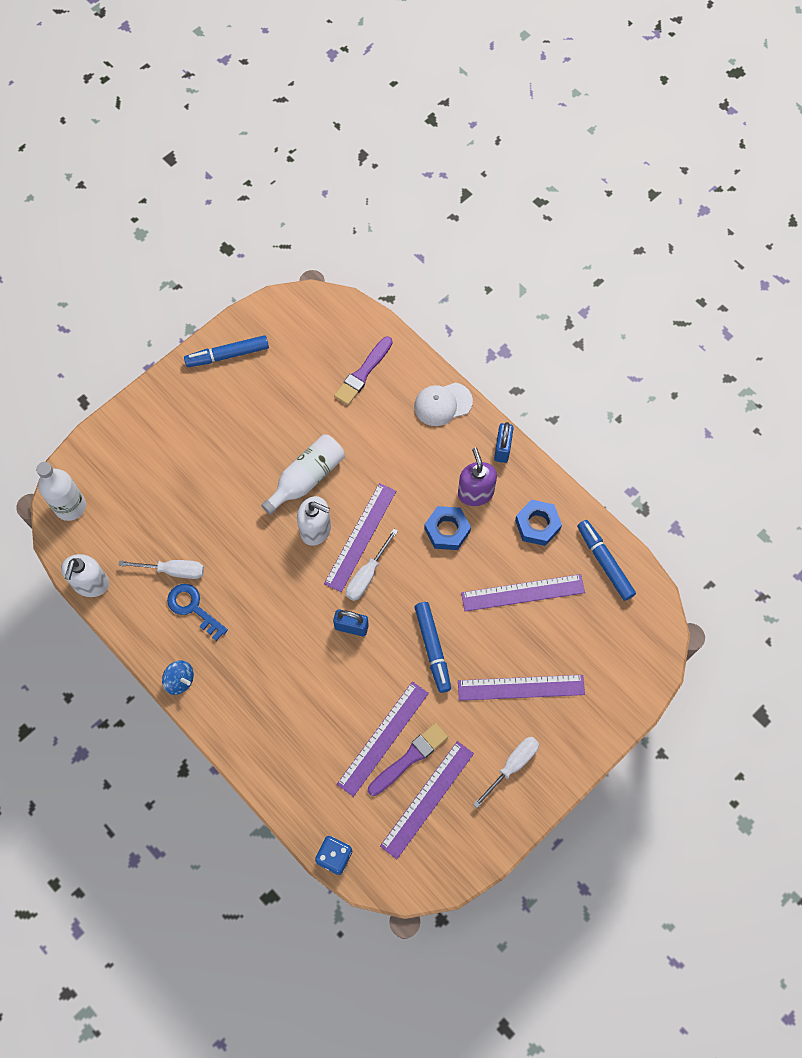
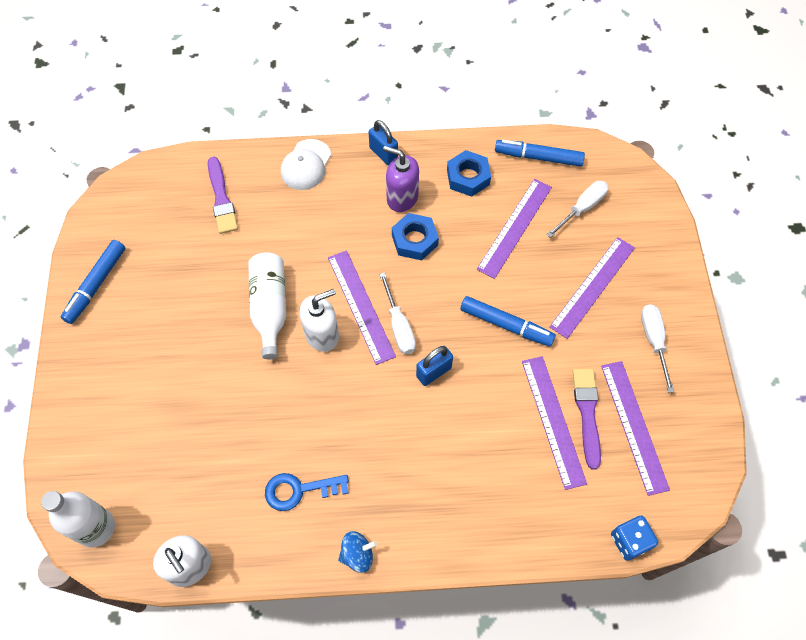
camera: 50 degrees left, 5 degrees down
white screwdriver [118,560,204,579] -> white screwdriver moved to [546,181,609,238]

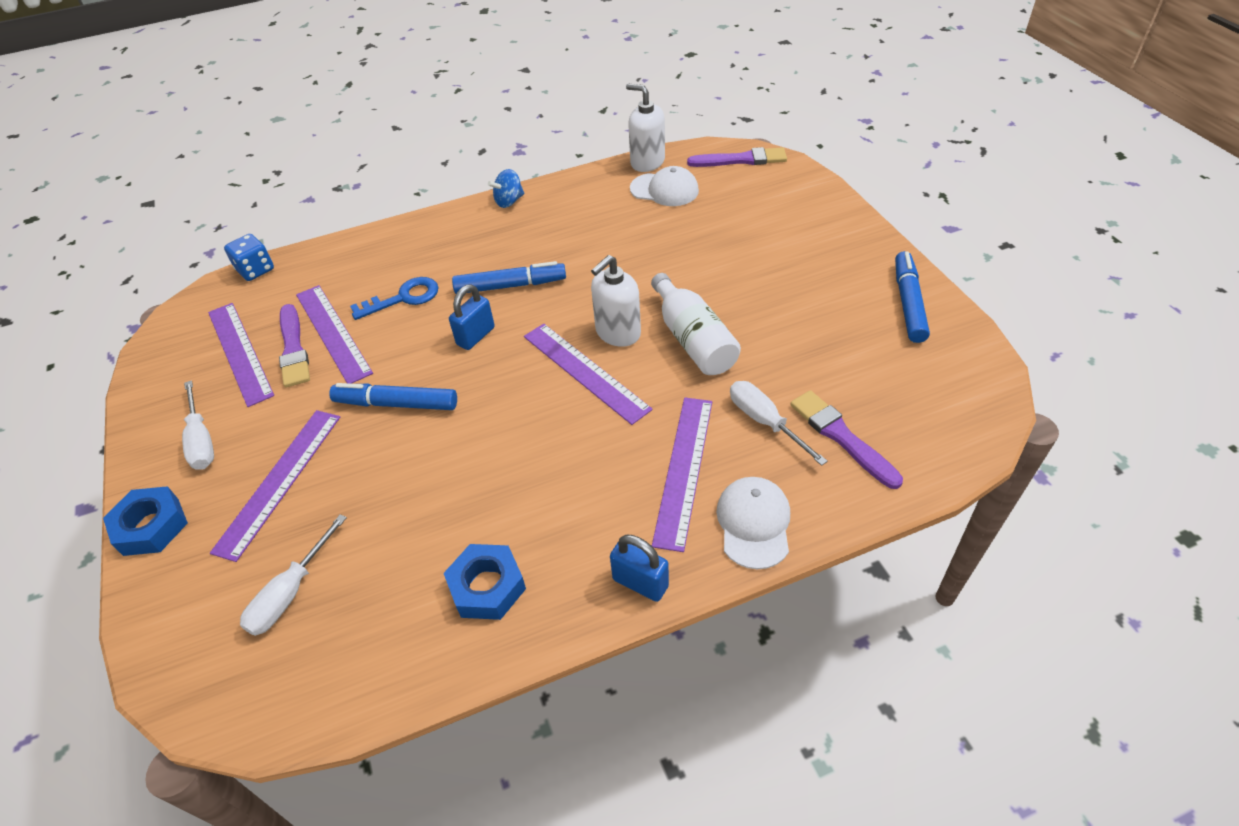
camera: 165 degrees right, 15 degrees down
white bottle [41,491,115,548] -> purple brush [687,147,787,167]
blue key [265,473,349,511] -> blue key moved to [350,277,439,320]
white screwdriver [379,272,416,354] -> white screwdriver moved to [730,381,828,466]
purple soap dispenser [383,146,419,212] -> none
blue nut [392,213,439,260] -> blue nut moved to [103,486,188,556]
purple ruler [477,179,552,279] -> purple ruler moved to [652,398,712,552]
blue marker [495,140,585,167] -> blue marker moved to [452,261,566,294]
none -> white cap [630,166,699,206]

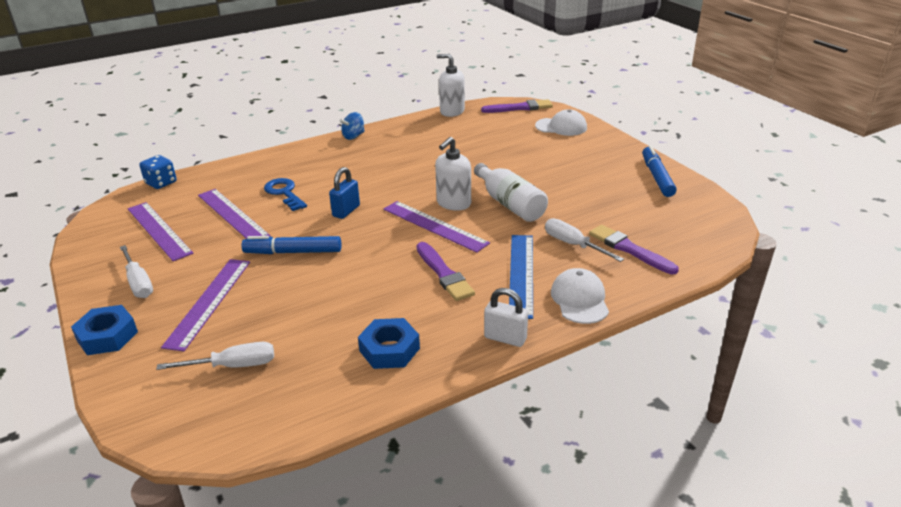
camera: 10 degrees left, 15 degrees down
white screwdriver [240,514,347,636] -> white screwdriver turned 120 degrees counterclockwise [156,342,274,370]
purple brush [279,304,310,387] -> purple brush moved to [416,242,475,301]
blue key [350,277,439,320] -> blue key turned 90 degrees counterclockwise [264,178,307,211]
blue marker [452,261,566,294] -> none
blue padlock [610,535,669,602] -> white padlock [484,288,528,347]
white cap [630,166,699,206] -> white cap moved to [535,109,587,136]
purple ruler [652,398,712,552] -> blue ruler [509,235,533,319]

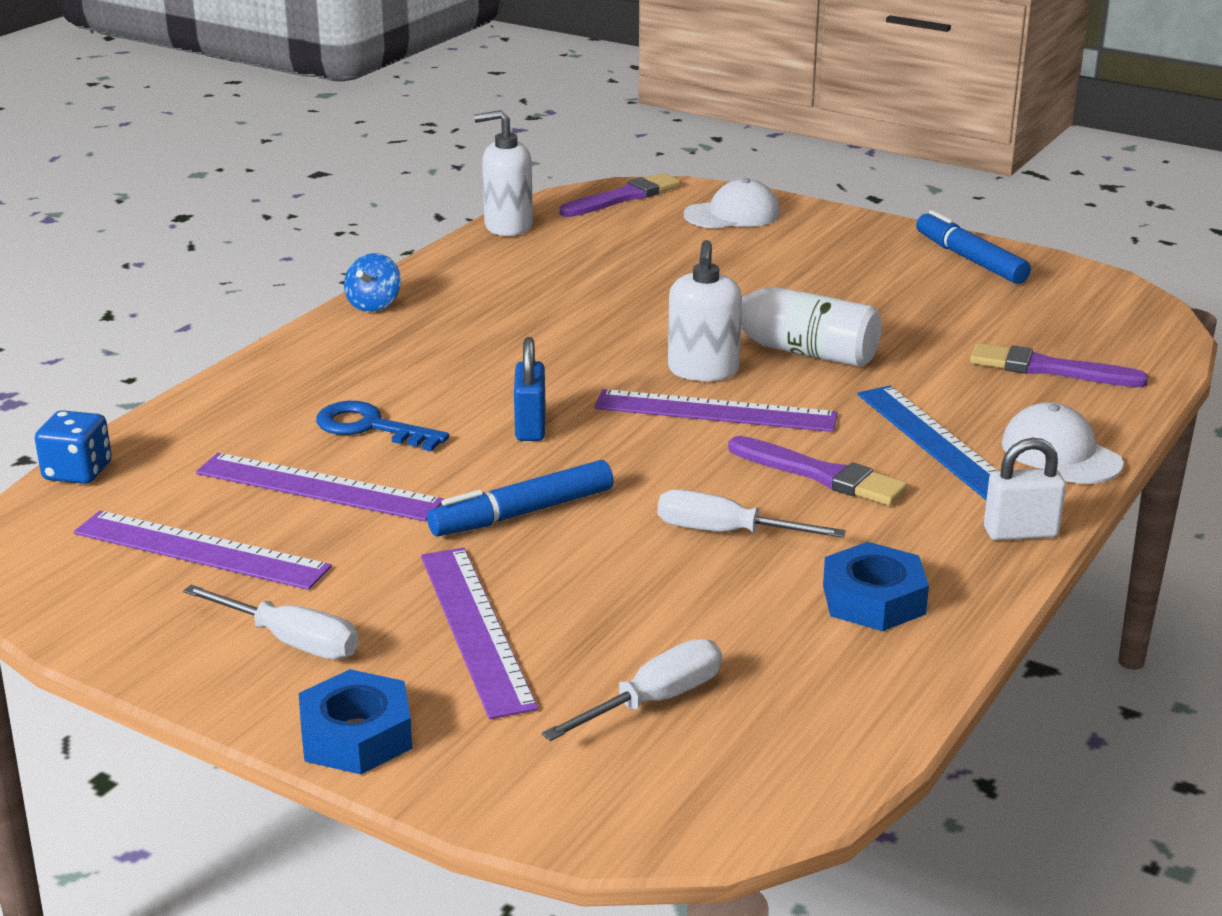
camera: 30 degrees left, 5 degrees down
white screwdriver [545,218,624,262] -> white screwdriver moved to [658,489,846,538]

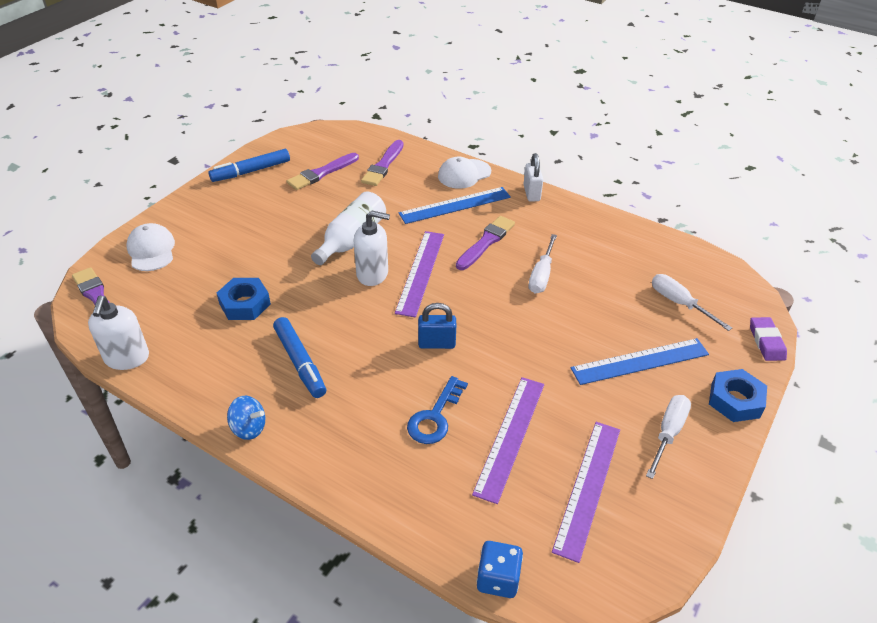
camera: 90 degrees left, 15 degrees up
purple ruler [421,547,538,719] -> blue ruler [571,338,709,385]
blue marker [427,460,613,537] -> blue marker moved to [273,317,326,398]
blue nut [823,542,929,631] -> blue nut moved to [217,278,271,320]
none -> purple brush [287,153,359,190]
none -> purple eraser [750,317,787,361]

